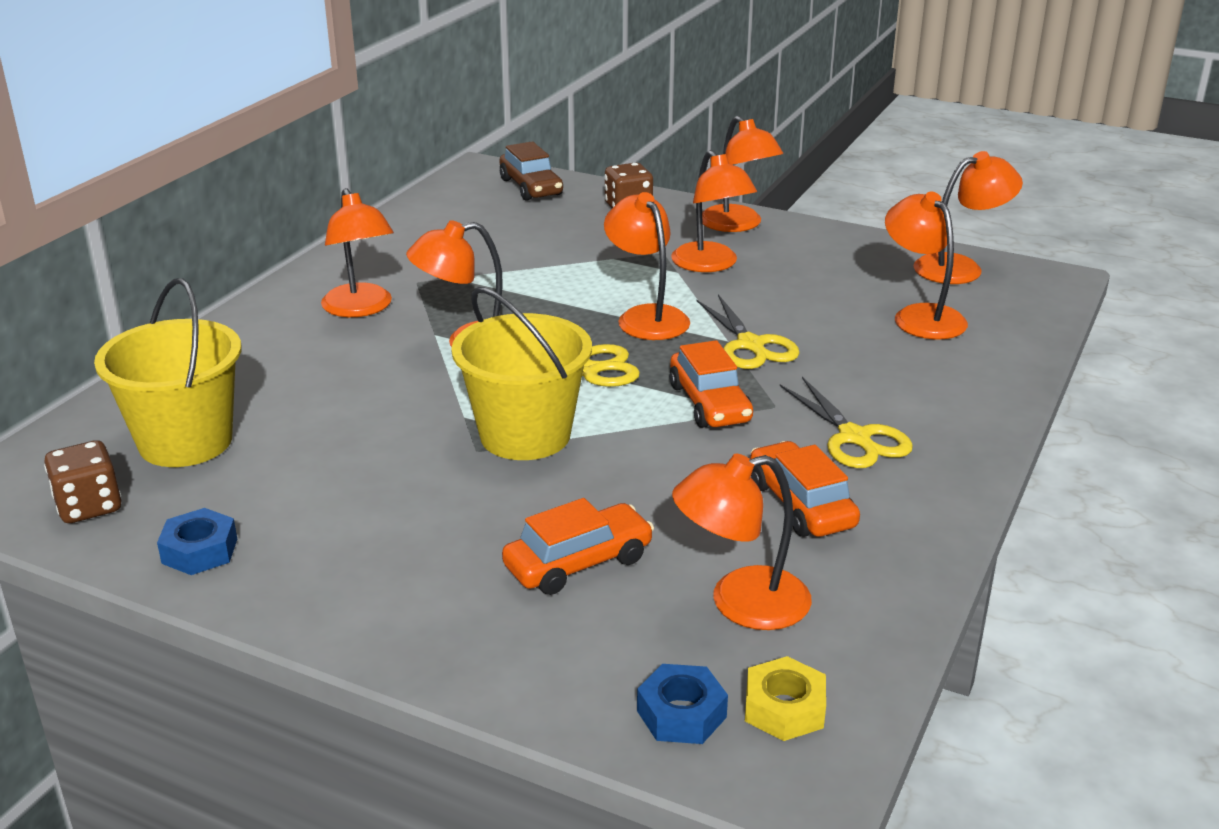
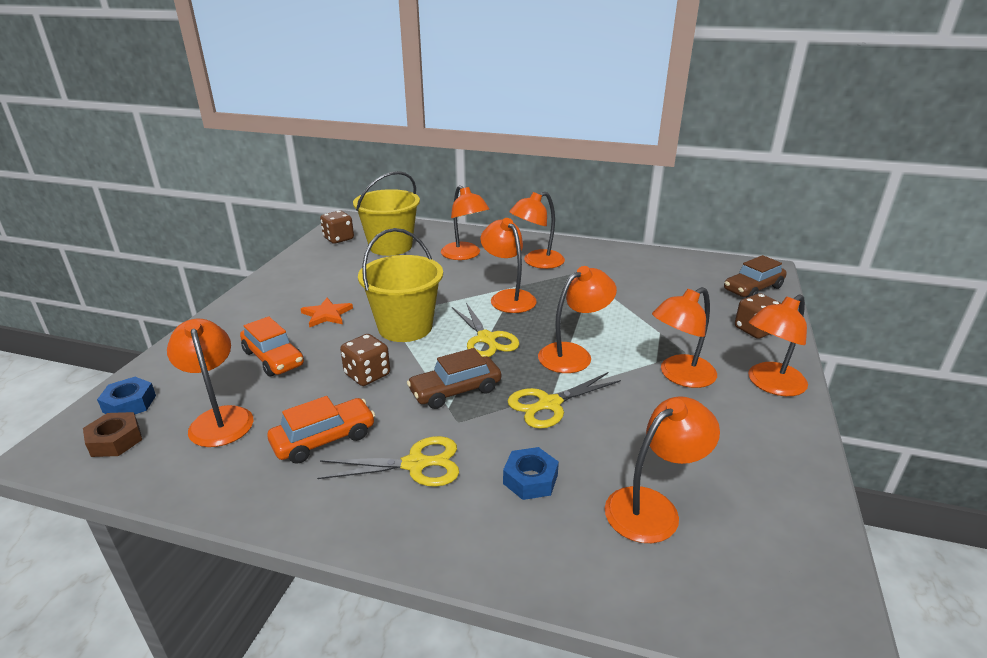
camera: 80 degrees right, 0 degrees up
blue nut [157,508,237,575] -> blue nut moved to [503,447,559,500]
orange car [669,340,753,428] -> brown car [407,348,501,409]
yellow nut [745,656,826,741] -> brown nut [83,412,142,457]
yellow scissors [780,377,913,468] -> yellow scissors turned 150 degrees counterclockwise [317,436,459,487]
orange lamp [913,151,1023,284] -> orange lamp moved to [441,185,490,260]
none -> orange star [301,298,353,327]
none -> brown dice [340,334,390,386]

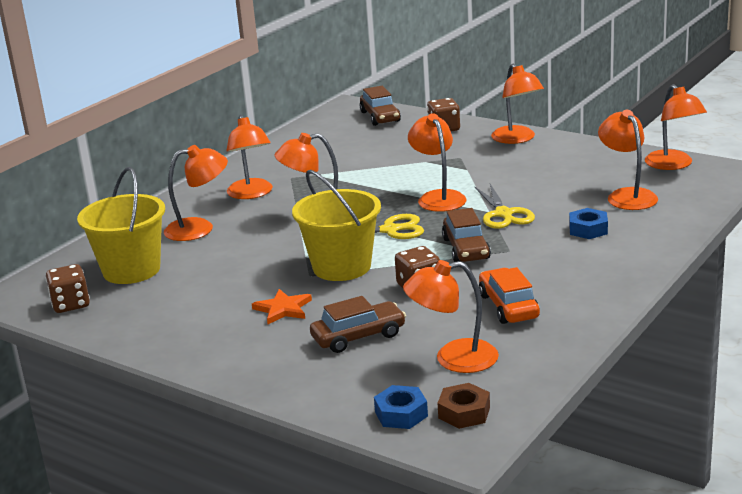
camera: 70 degrees left, 5 degrees down
orange car [240,316,304,377] -> brown car [310,296,406,353]
yellow scissors [317,436,459,487] -> none
orange lamp [652,287,717,388] -> orange lamp moved to [645,84,707,170]

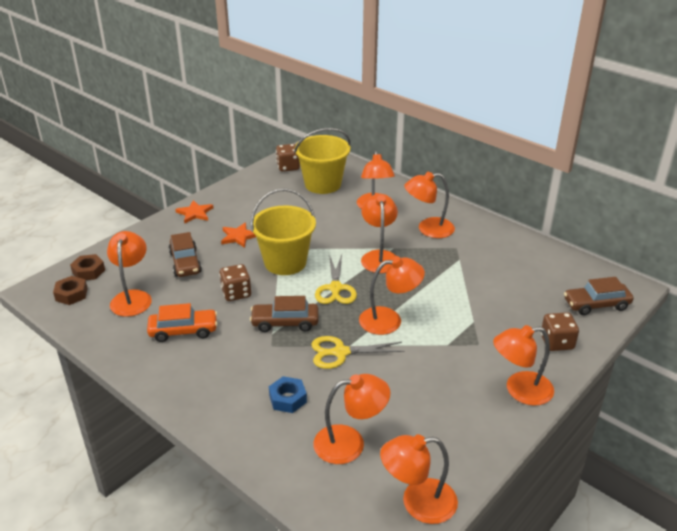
camera: 95 degrees right, 10 degrees up
blue nut [374,385,428,429] -> brown nut [70,254,105,280]
none -> orange star [175,200,213,224]

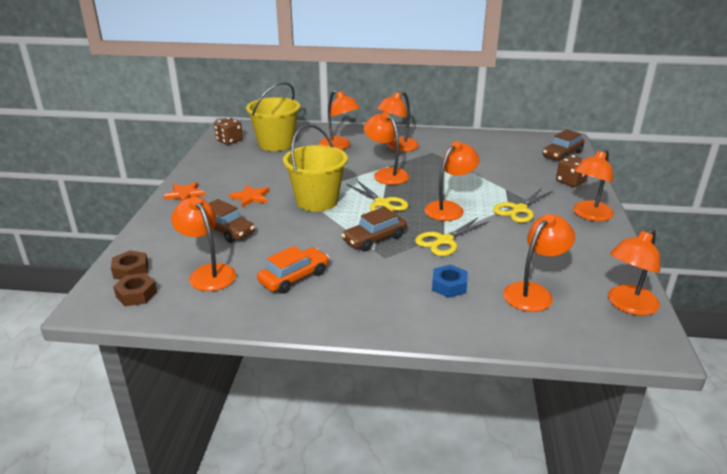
camera: 35 degrees left, 5 degrees down
brown dice [219,264,252,301] -> none
none -> yellow scissors [493,188,553,223]

